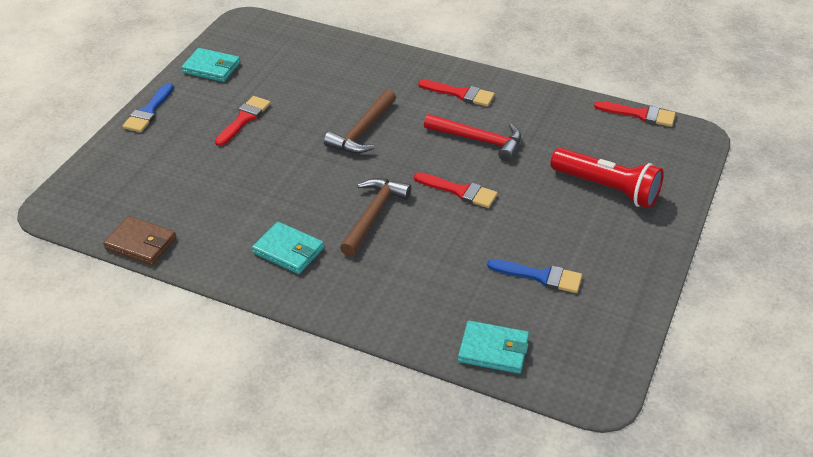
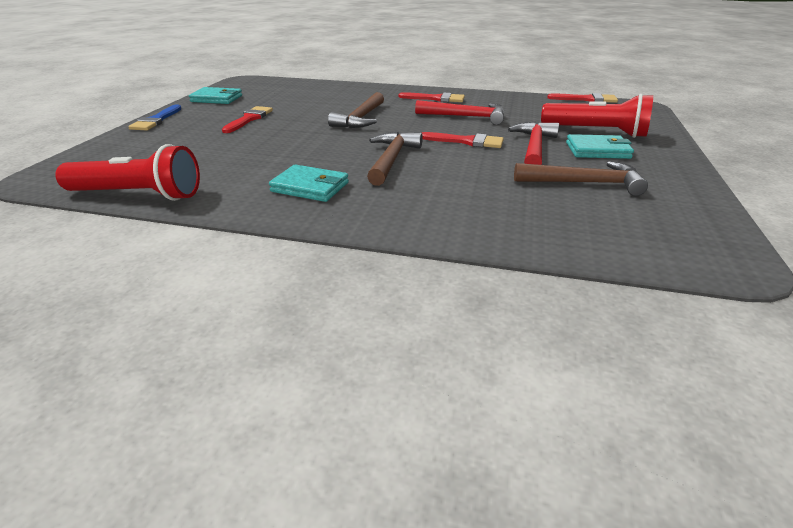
camera: 10 degrees left, 10 degrees down
brown wallet [103,216,176,265] -> red flashlight [55,144,200,201]
turquoise wallet [458,321,529,374] -> turquoise wallet moved to [566,134,634,159]
blue brush [487,259,582,293] -> brown hammer [514,161,648,196]
none -> red hammer [508,122,559,165]

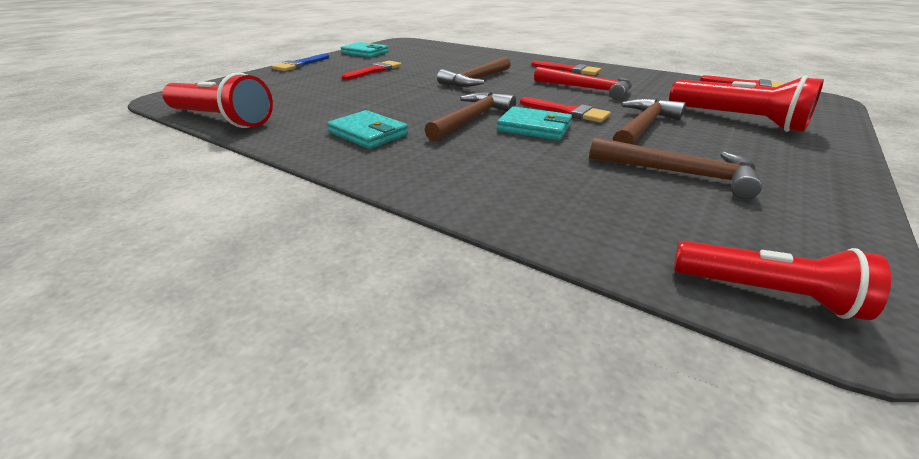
camera: 20 degrees right, 0 degrees up
red hammer [508,122,559,165] -> brown hammer [613,98,686,144]
turquoise wallet [566,134,634,159] -> turquoise wallet moved to [497,106,572,140]
none -> red flashlight [674,241,891,320]

